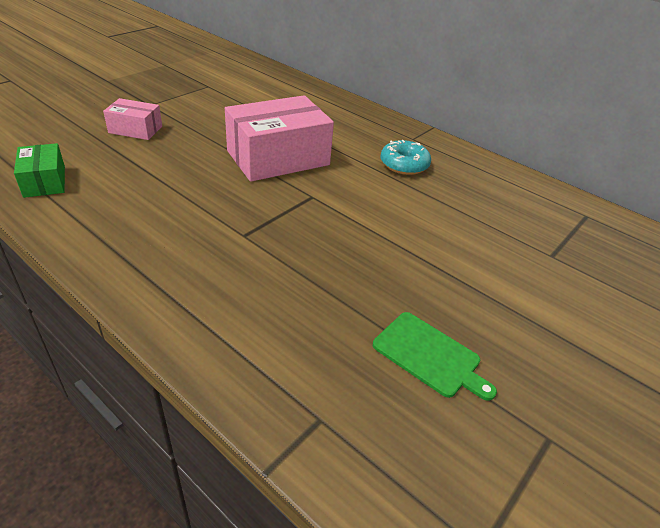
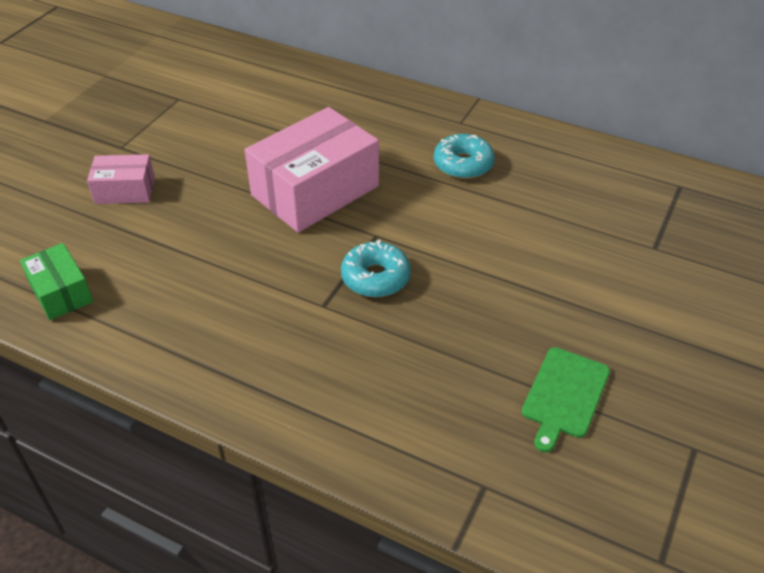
camera: 10 degrees left, 5 degrees up
green cutting board [373,312,497,401] -> green cutting board turned 90 degrees clockwise [522,347,610,452]
none -> turquoise donut [341,240,411,297]

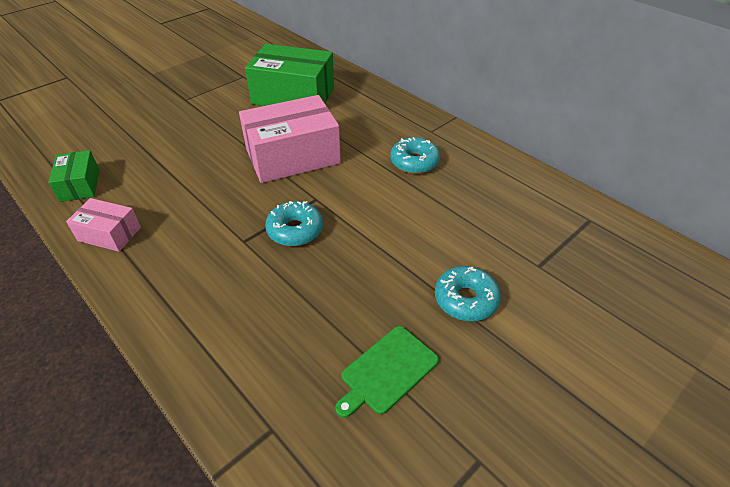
camera: 20 degrees right, 0 degrees up
pink box [87,154,155,204] -> pink box moved to [66,198,141,252]
none -> green box [245,44,334,106]
none -> turquoise donut [435,266,501,321]

